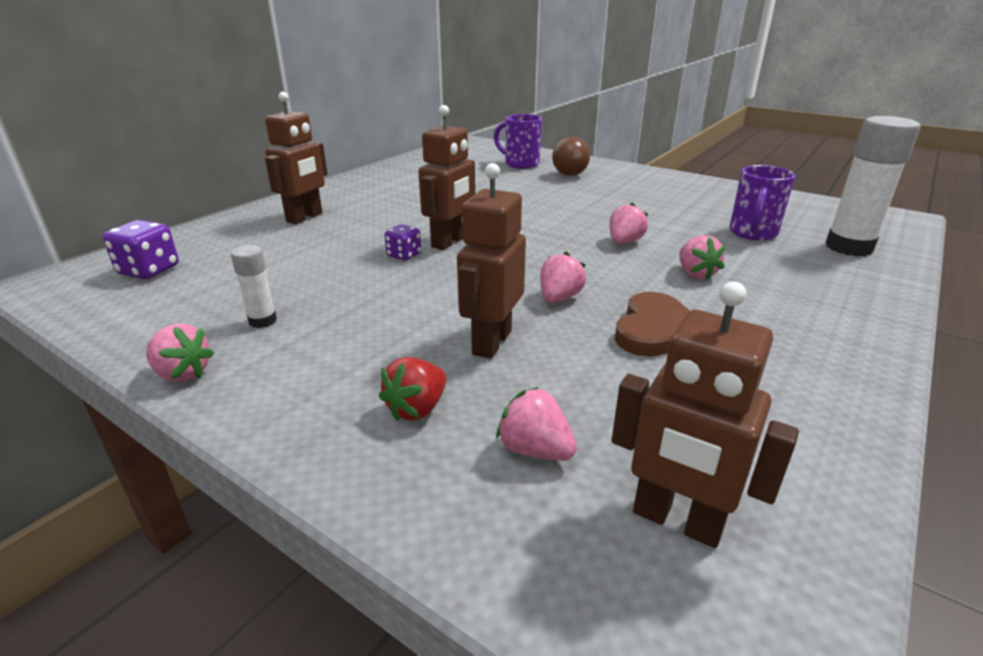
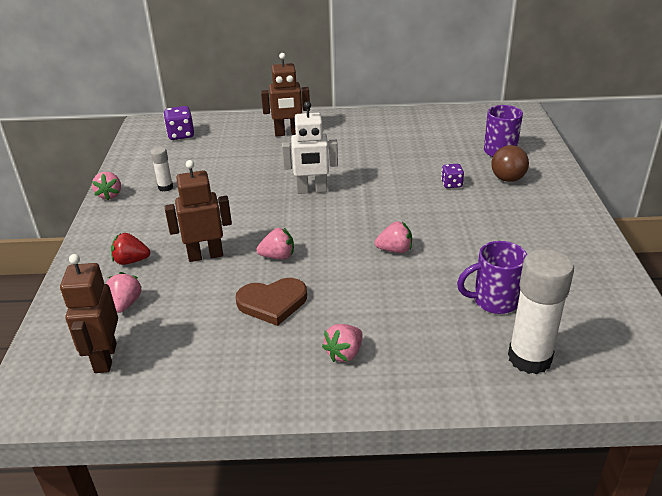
camera: 55 degrees right, 5 degrees up
purple dice [384,224,421,260] -> purple dice moved to [441,164,464,188]
brown robot [418,105,475,250] -> white robot [282,101,338,194]
pink strawberry [679,235,726,280] -> pink strawberry moved to [322,324,363,362]

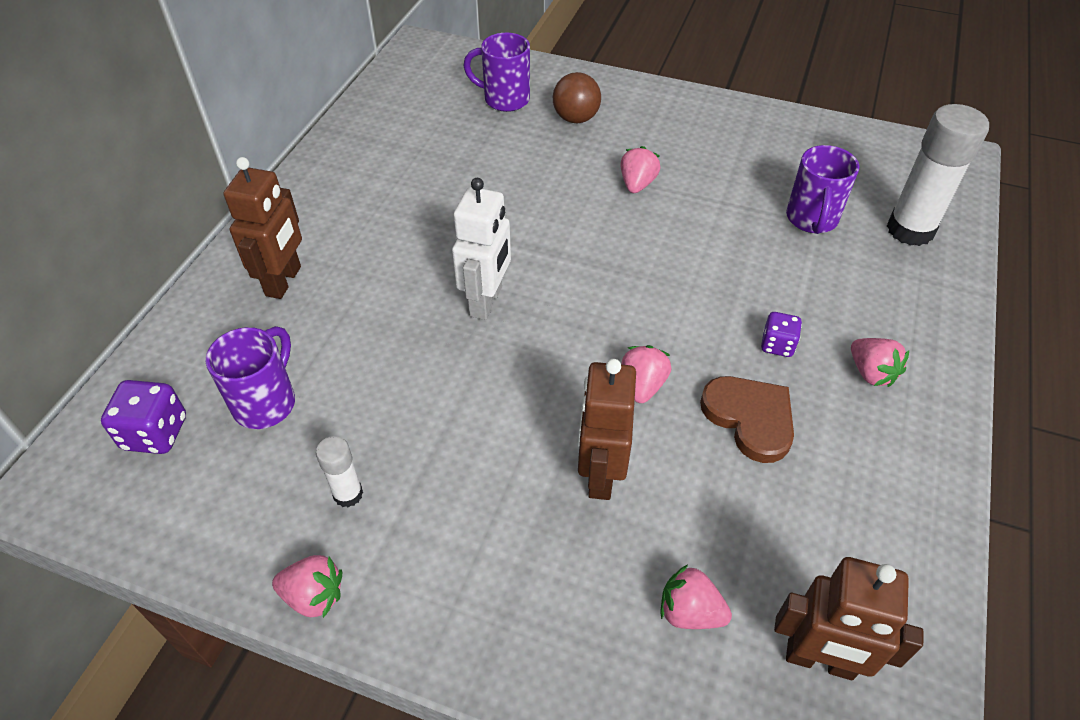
camera: 70 degrees left, 15 degrees up
red strawberry [111,233,150,265] -> none
brown heart [236,278,307,326] -> brown heart turned 45 degrees counterclockwise [700,376,794,463]
pink strawberry [375,221,412,253] -> pink strawberry moved to [620,146,661,193]
purple dice [441,164,464,188] -> purple dice moved to [761,312,802,357]
none -> purple mug [206,326,295,429]

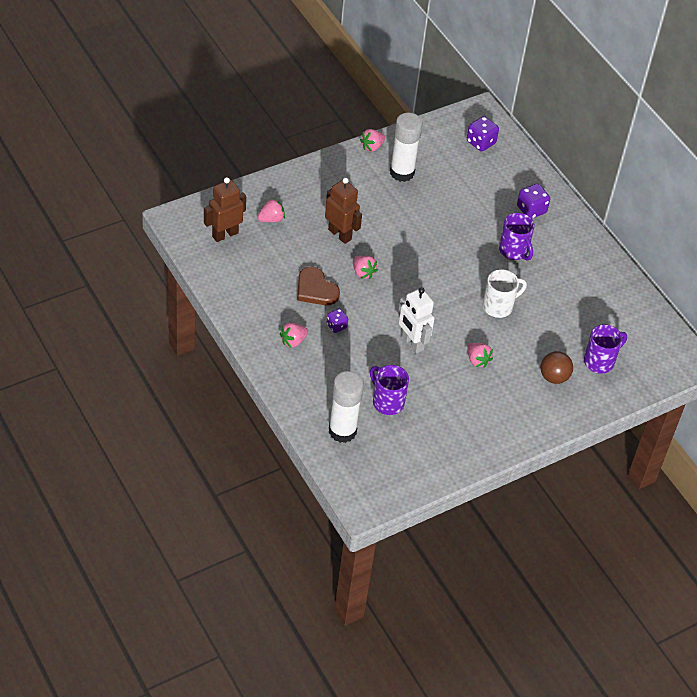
camera: 125 degrees right, 0 degrees up
purple mug [206,326,295,429] -> purple mug moved to [499,213,535,261]
brown robot [224,157,302,299] -> purple dice [517,183,550,218]
white glue stick [316,436,363,507] -> white glue stick [390,113,423,182], size x2.02
white robot [452,178,511,320] -> white robot moved to [398,287,435,354]
brown heart [700,376,794,463] -> brown heart turned 45 degrees clockwise [297,267,340,305]
pink strawberry [851,338,909,387] -> pink strawberry turned 45 degrees counterclockwise [280,323,308,347]
none -> white mug [483,269,527,318]

